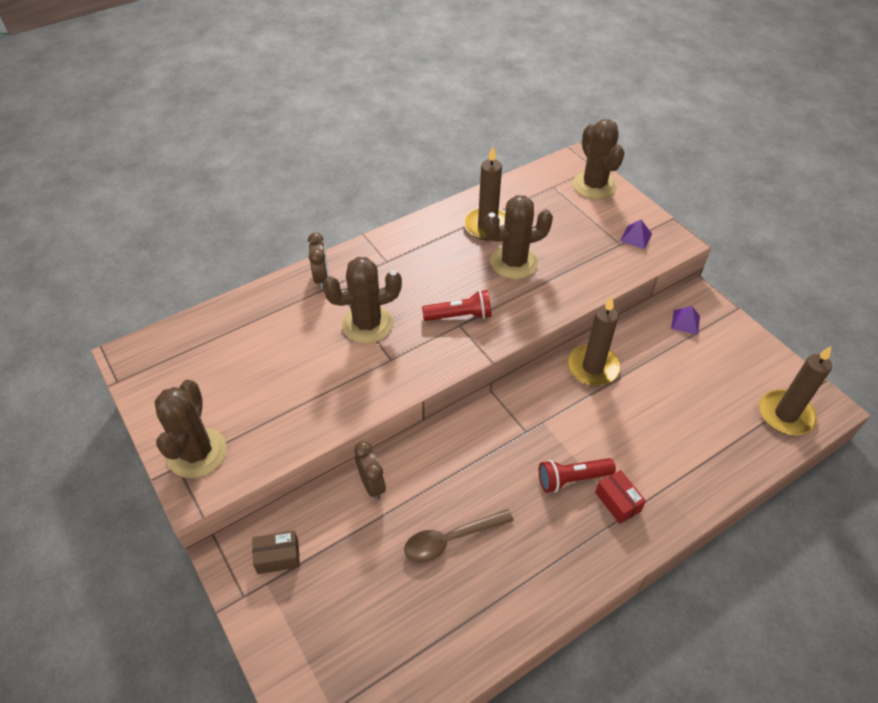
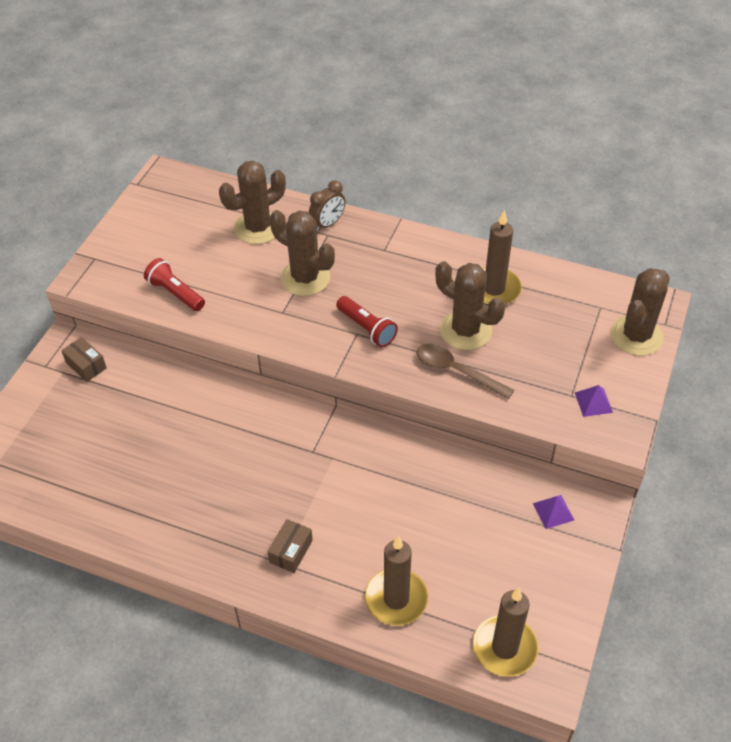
camera: 55 degrees right, 0 degrees up
brown cactus [154,380,227,478] -> brown cactus moved to [219,160,286,244]
brown clock [354,441,386,500] -> none
brown spoon [404,509,514,562] -> brown spoon moved to [416,344,514,399]
red flashlight [539,458,616,492] -> red flashlight moved to [144,258,205,311]
brown candle [567,297,620,386] -> brown candle moved to [365,536,428,626]
red box [595,470,646,524] -> brown box [268,519,313,573]

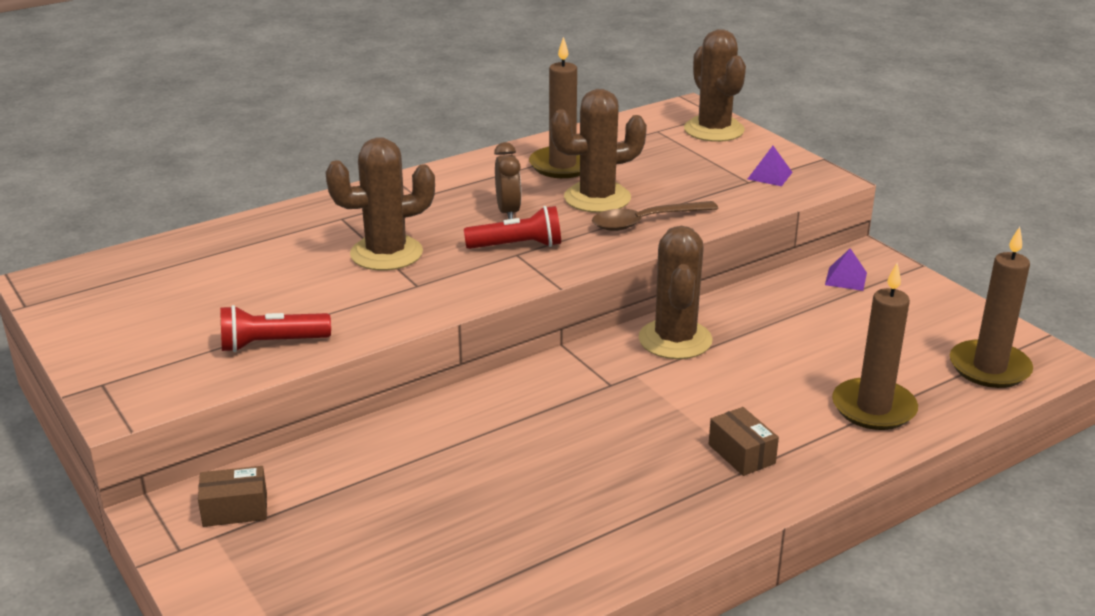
camera: 55 degrees left, 20 degrees down
brown cactus [219,160,286,244] -> brown cactus moved to [639,226,712,359]
brown clock [309,180,346,232] -> brown clock moved to [494,142,521,219]

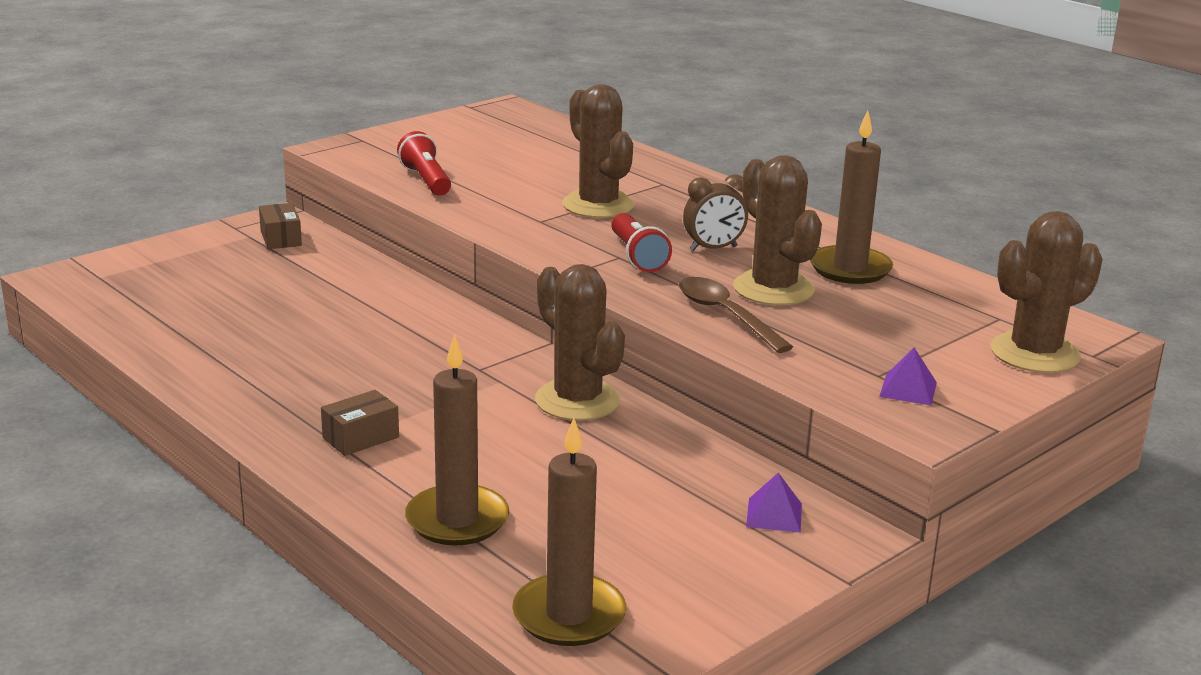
camera: 80 degrees right, 5 degrees down
brown cactus [639,226,712,359] -> brown cactus turned 60 degrees clockwise [535,264,625,421]

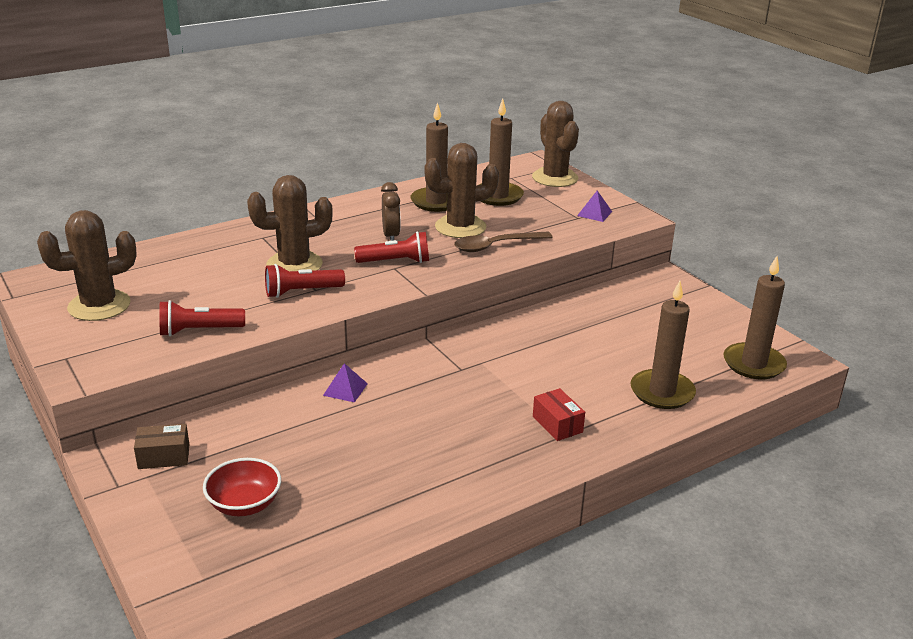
camera: 80 degrees left, 5 degrees up
brown box [321,390,399,456] -> red box [533,388,585,441]
brown cactus [535,264,625,421] -> brown cactus moved to [37,210,137,321]
purple pyramid [746,473,802,533] -> purple pyramid moved to [323,363,368,402]
none -> red bowl [203,458,281,516]
none -> red flashlight [265,264,345,298]
none -> brown candle [479,99,524,206]

